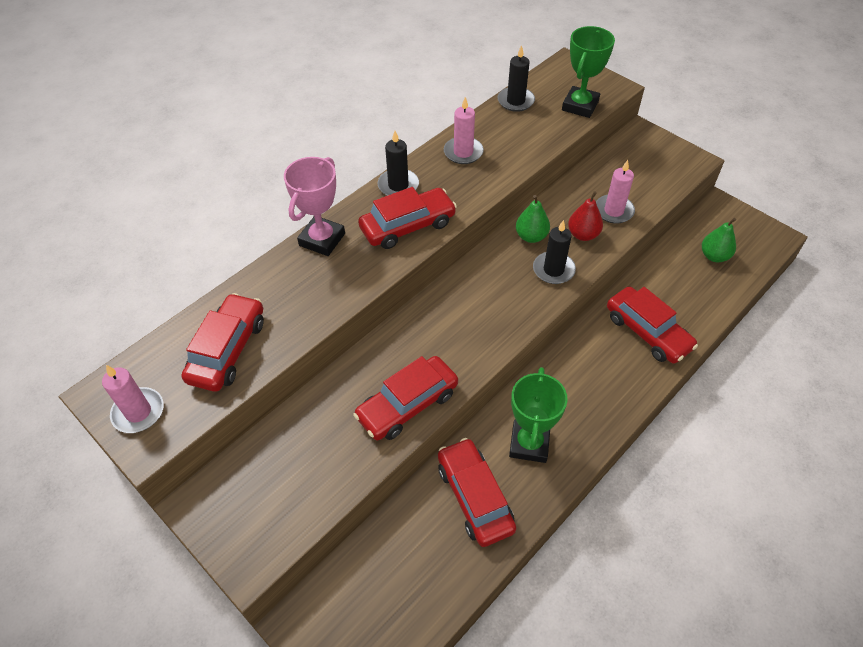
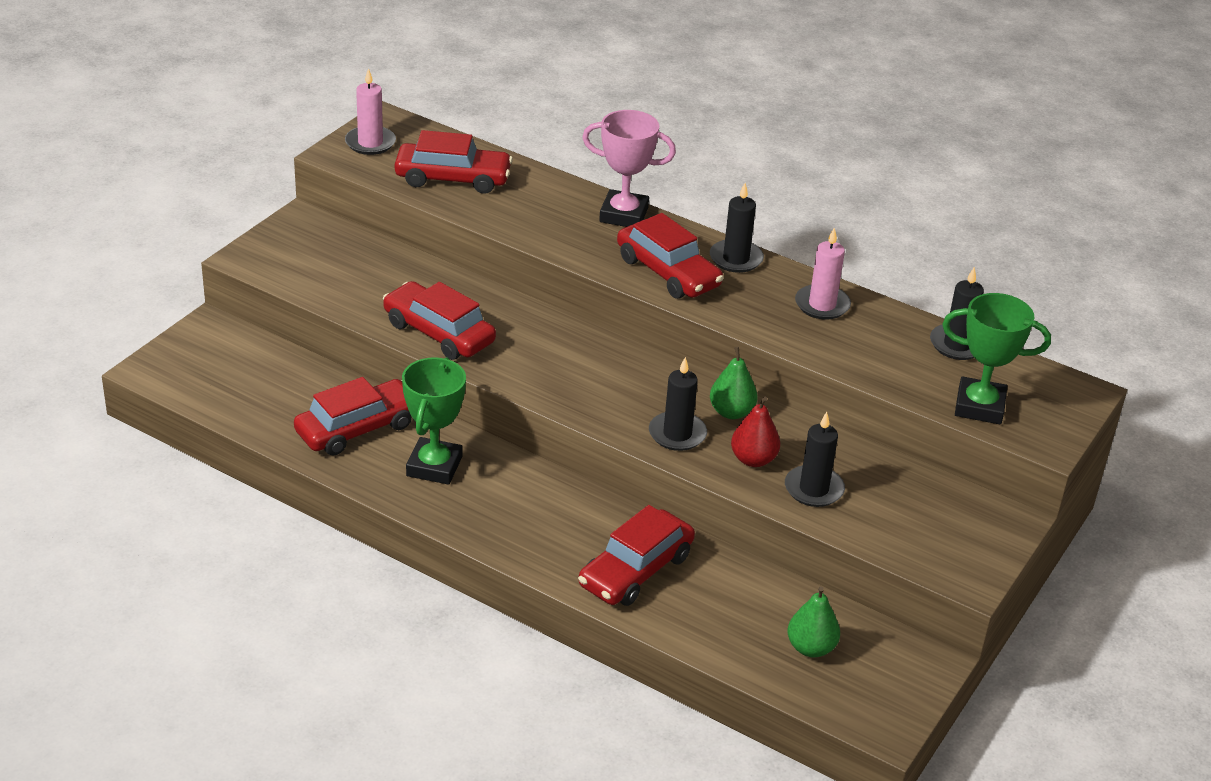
camera: 75 degrees right, 15 degrees down
green trophy [509,367,568,463] -> green trophy turned 75 degrees counterclockwise [402,357,466,485]
pink candle [596,160,635,224] -> black candle [785,412,845,507]

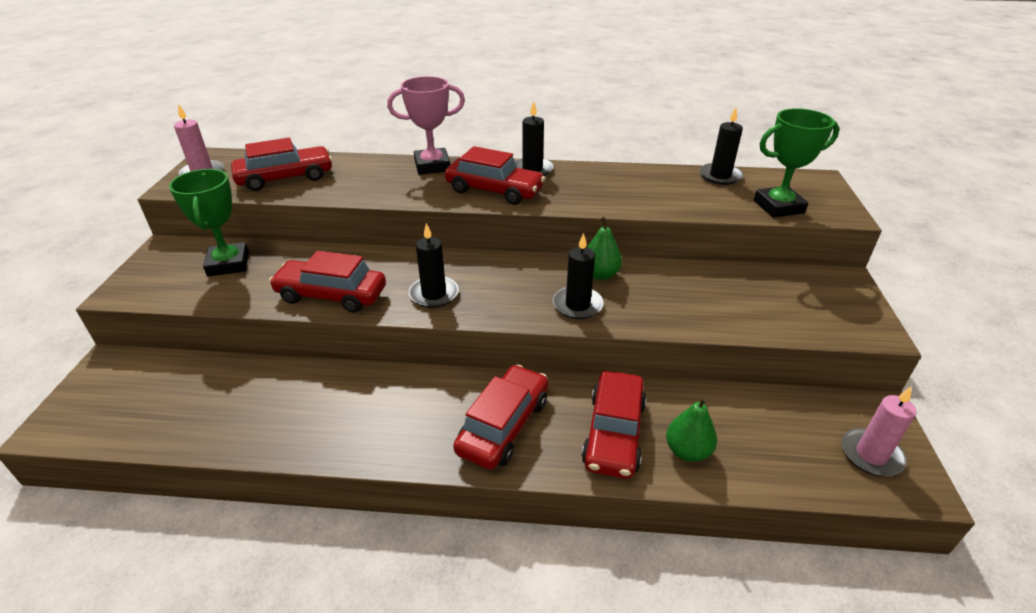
camera: 25 degrees left, 0 degrees up
red car [294,377,412,456] -> red car moved to [453,365,548,470]
green trophy [402,357,466,485] -> green trophy moved to [169,169,249,277]
red pear [731,397,780,467] -> none
black candle [785,412,845,507] -> black candle moved to [409,223,459,308]
green pear [787,586,840,657] -> green pear moved to [666,397,717,462]
pink candle [795,228,851,320] -> pink candle moved to [842,387,916,476]

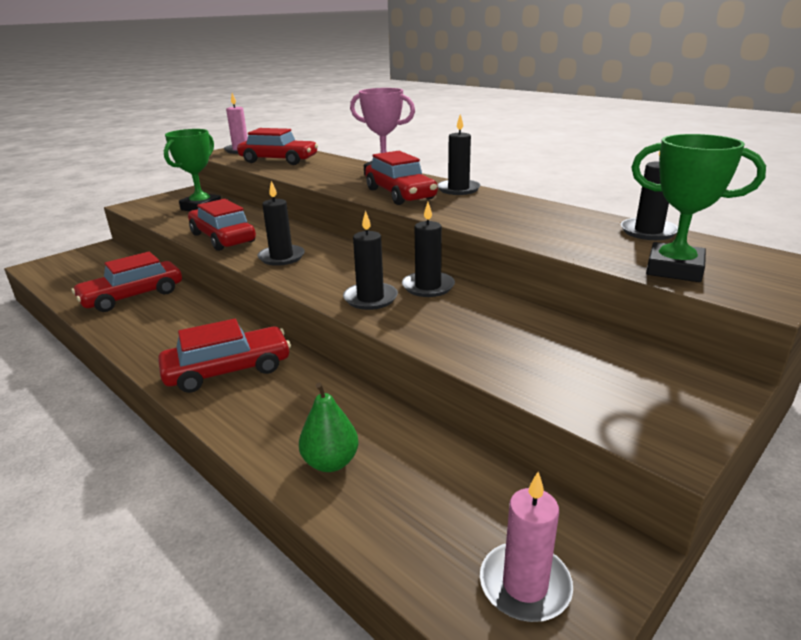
camera: 40 degrees right, 10 degrees down
red car [581,371,647,479] -> red car moved to [72,252,182,312]
green pear [587,217,622,280] -> black candle [402,202,455,297]

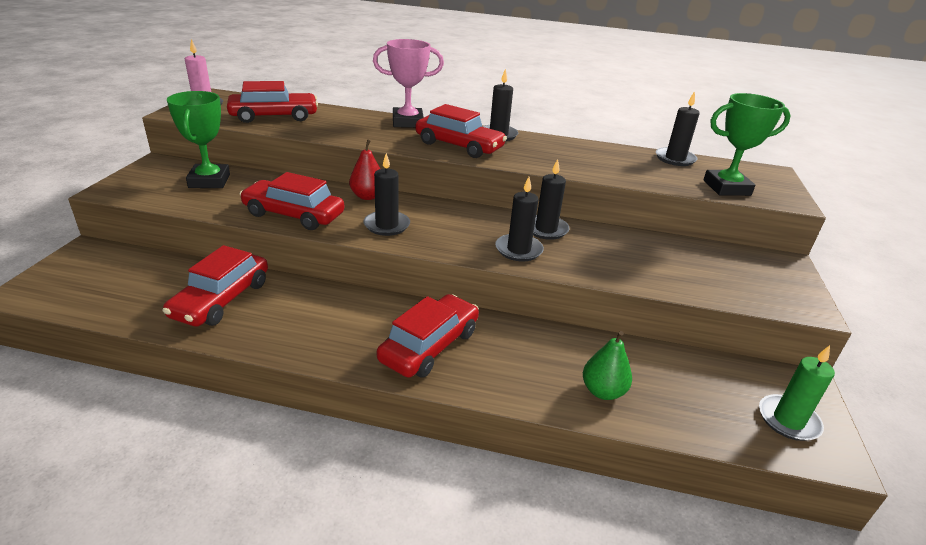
camera: 35 degrees left, 5 degrees up
pink candle [480,472,573,622] -> green candle [759,345,835,441]
none -> red pear [349,139,380,200]

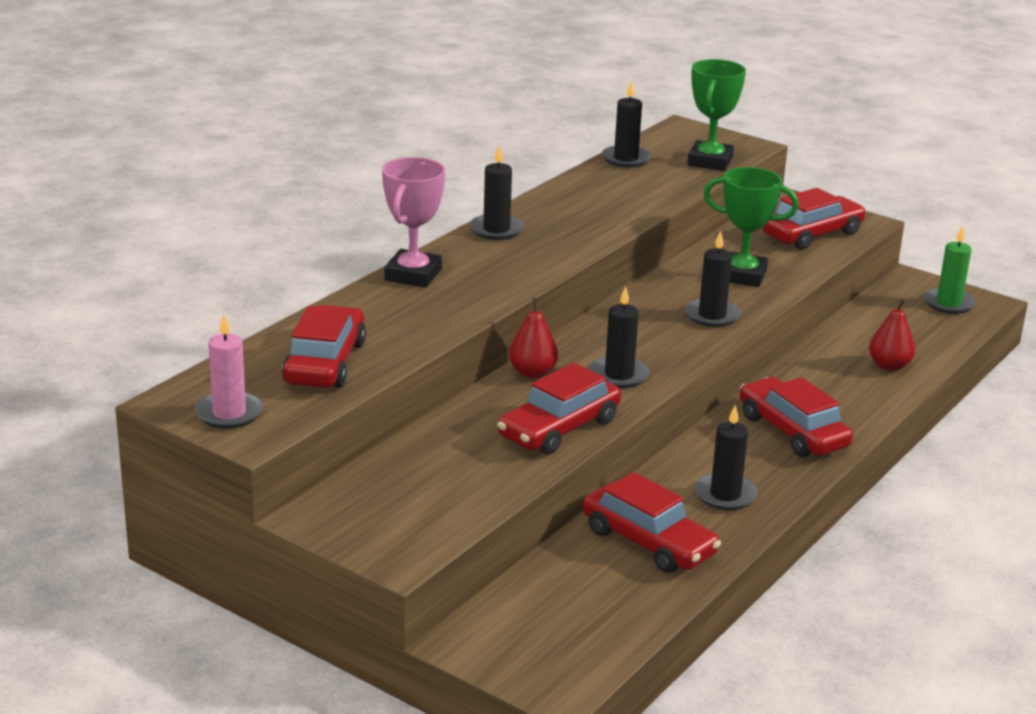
camera: 65 degrees left, 5 degrees down
green trophy [167,91,230,188] -> green trophy moved to [703,167,799,287]
red car [415,104,507,158] -> red car moved to [763,188,866,250]
black candle [533,159,570,240] -> black candle moved to [695,405,758,510]
green pear [583,331,632,400] -> red pear [869,298,915,371]

